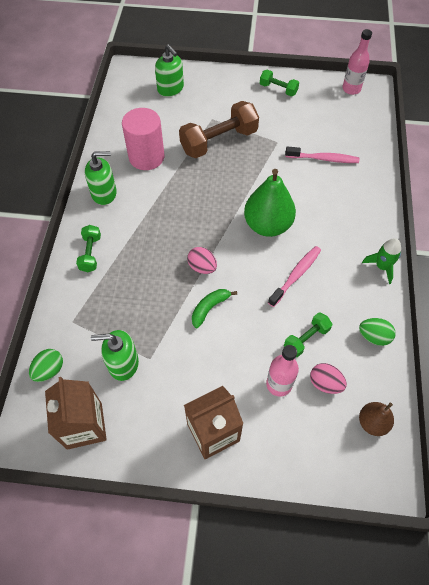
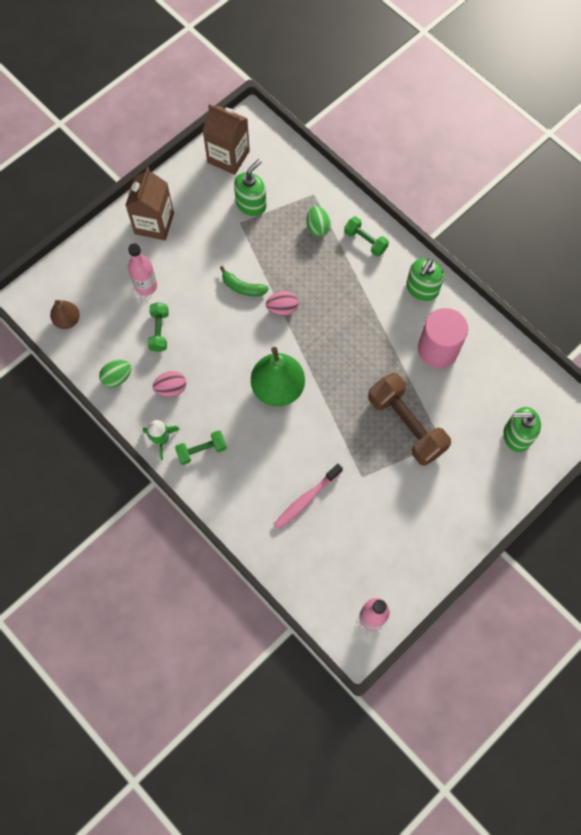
camera: 130 degrees right, 10 degrees up
green egg [29,349,63,382] -> green egg moved to [306,206,331,237]
brown dumbbell [179,101,259,158] -> brown dumbbell turned 45 degrees counterclockwise [368,373,451,466]
green banana [192,289,237,328] -> green banana turned 120 degrees clockwise [220,266,269,296]
green dumbbell [260,70,299,96] -> green dumbbell moved to [175,430,227,465]
pink toothbrush [268,246,321,307] -> none
pink egg [310,363,347,394] -> pink egg moved to [153,371,186,397]

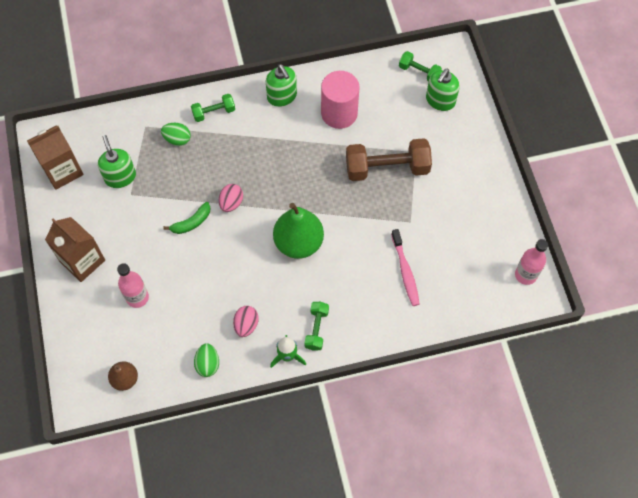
camera: 60 degrees left, 5 degrees down
green dumbbell [147,302,169,352] -> green dumbbell moved to [399,51,442,81]

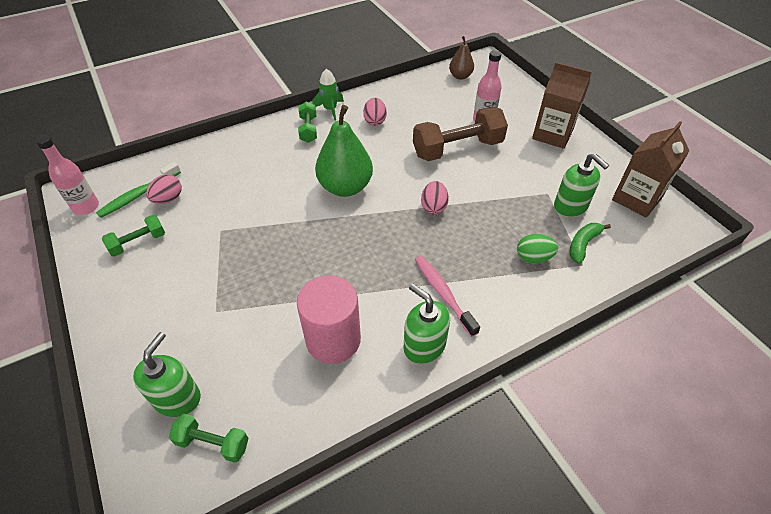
camera: 165 degrees right, 15 degrees down
green banana [163,202,211,234] -> green banana moved to [570,223,611,264]
green dumbbell [191,94,235,122] -> green dumbbell moved to [102,215,165,257]
green egg [194,344,219,377] -> none
brown dumbbell [346,138,432,181] -> brown dumbbell moved to [413,107,508,161]
pink toothbrush [391,229,420,306] -> pink toothbrush moved to [415,256,480,337]
none -> green toothbrush [96,162,181,218]
none -> pink egg [146,174,182,204]

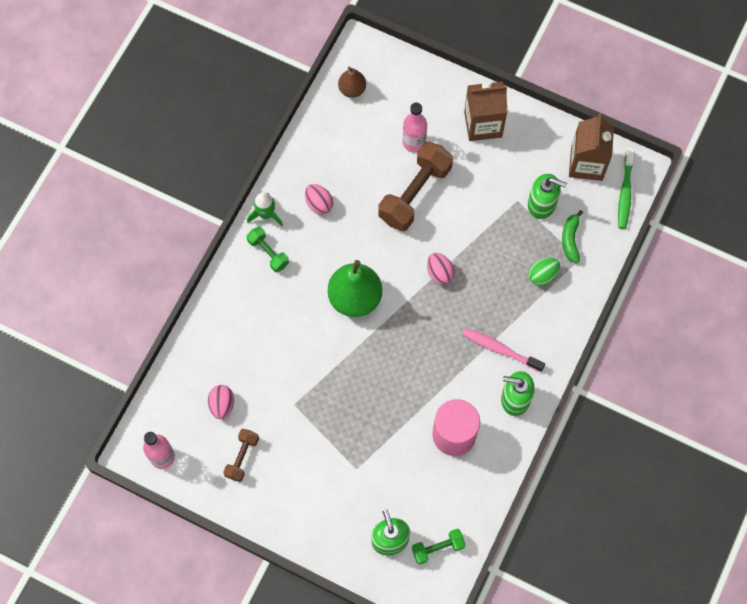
camera: 35 degrees left, 20 degrees up
green toothbrush [96,162,181,218] -> green toothbrush moved to [618,148,635,229]
green dumbbell [102,215,165,257] -> brown dumbbell [223,429,259,482]

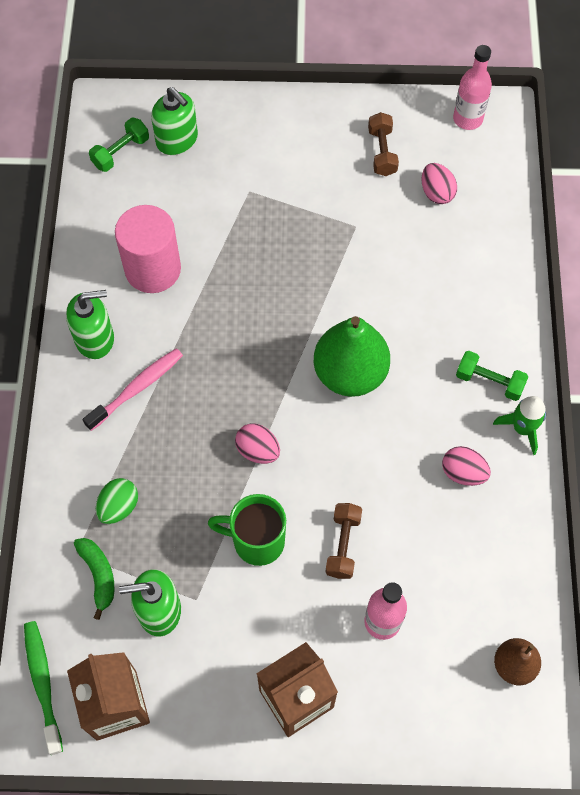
camera: 155 degrees right, 5 degrees down
brown dumbbell [378,141,453,231] -> brown dumbbell [325,503,362,579], size x0.53
pink toothbrush [462,328,545,372] -> pink toothbrush turned 45 degrees counterclockwise [83,348,183,431]
none -> green mug [208,494,286,566]

